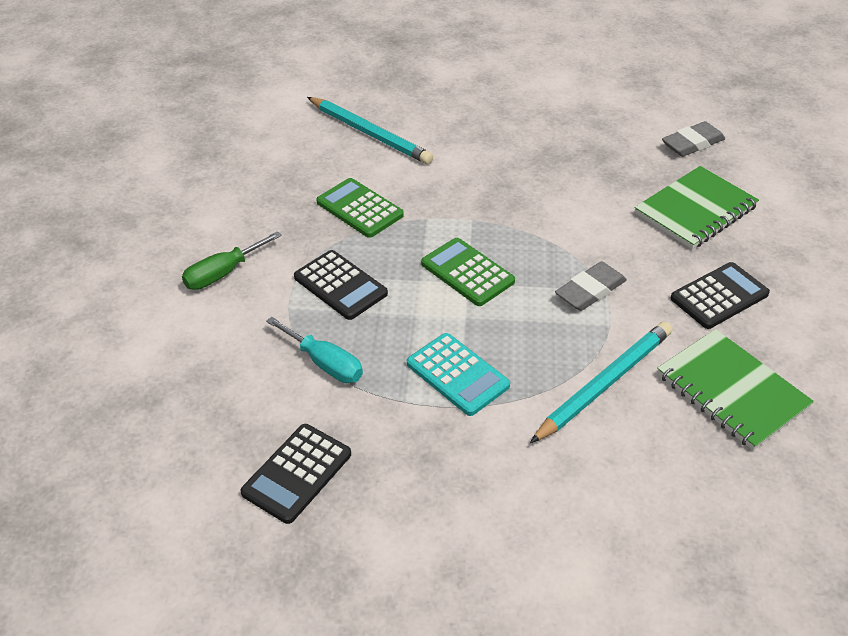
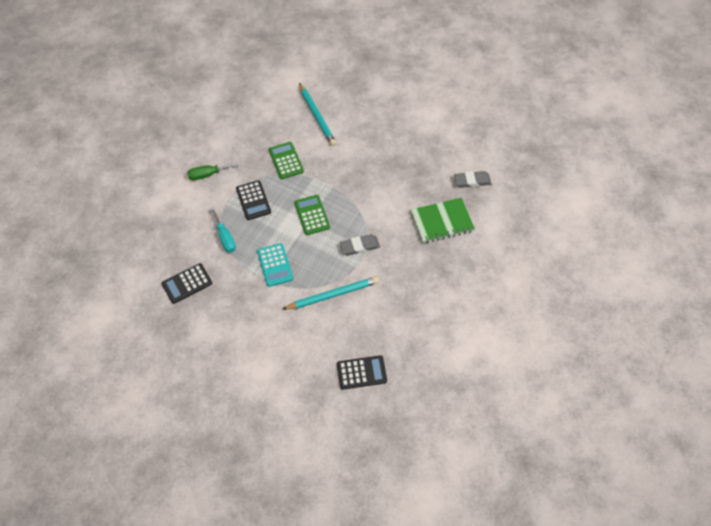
camera: 25 degrees right, 15 degrees up
green notebook [657,329,814,450] -> none
black calculator [671,262,770,329] -> black calculator moved to [337,355,387,390]

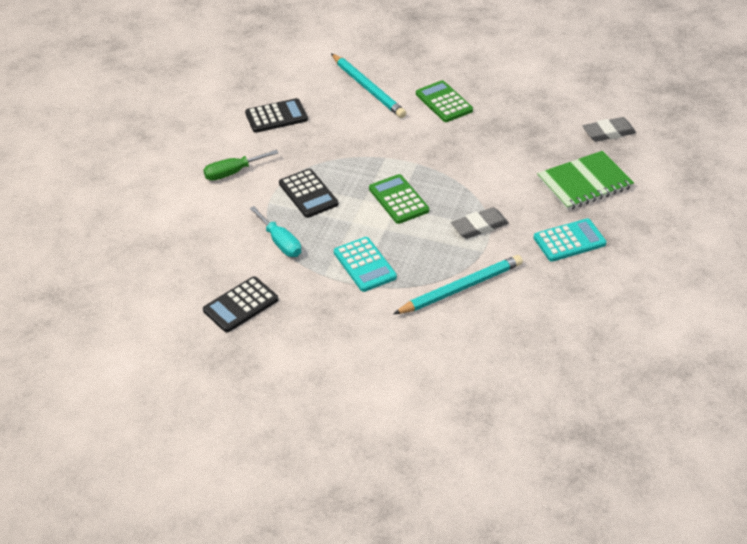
camera: 10 degrees left, 15 degrees down
green calculator [269,142,304,179] -> green calculator moved to [416,80,473,122]
black calculator [337,355,387,390] -> black calculator moved to [245,98,308,133]
none -> turquoise calculator [534,218,607,262]

